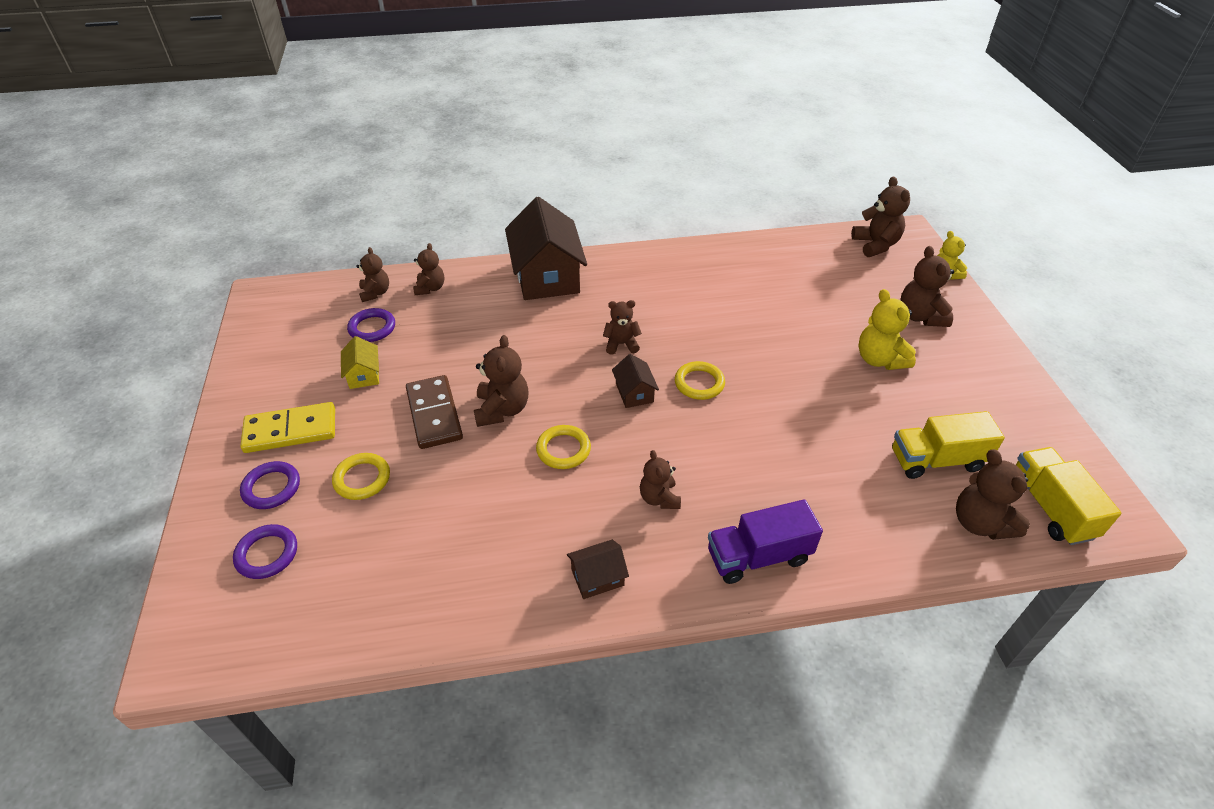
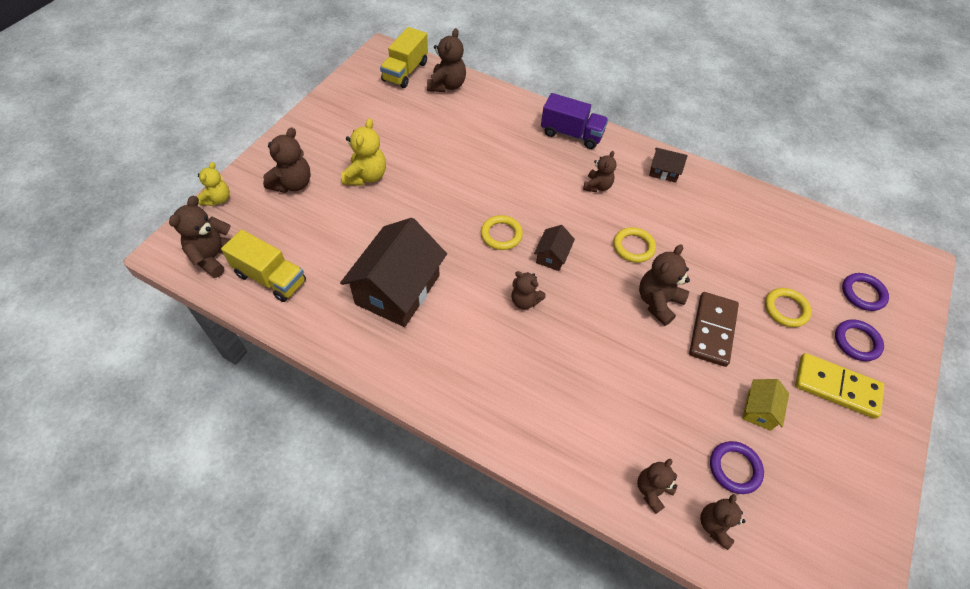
camera: 145 degrees left, 10 degrees up
brown house [505,197,587,300] -> brown house moved to [340,218,447,327]
yellow truck [892,411,1005,479] -> yellow truck moved to [221,230,306,302]

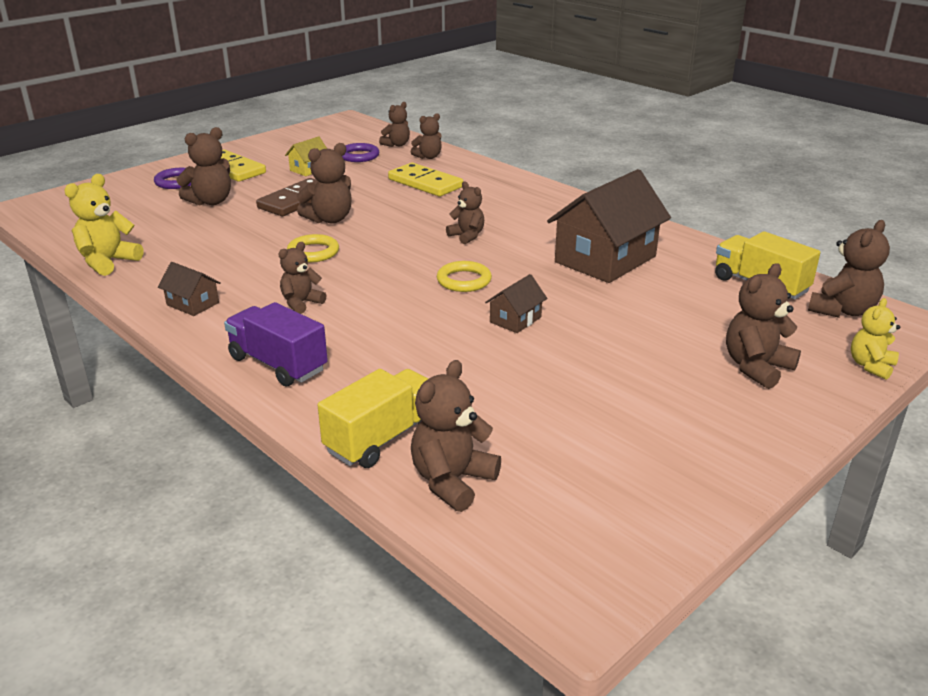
camera: 160 degrees left, 25 degrees down
yellow teddy bear [342,118,386,186] -> yellow teddy bear moved to [64,174,143,276]
yellow truck [380,27,428,88] -> yellow truck moved to [318,369,428,468]
brown house [534,225,575,271] -> brown house moved to [485,274,547,333]
yellow ring [765,288,812,327] -> brown teddy bear [176,127,231,205]
purple ring [842,273,889,311] -> none
none -> yellow domino [388,163,463,196]

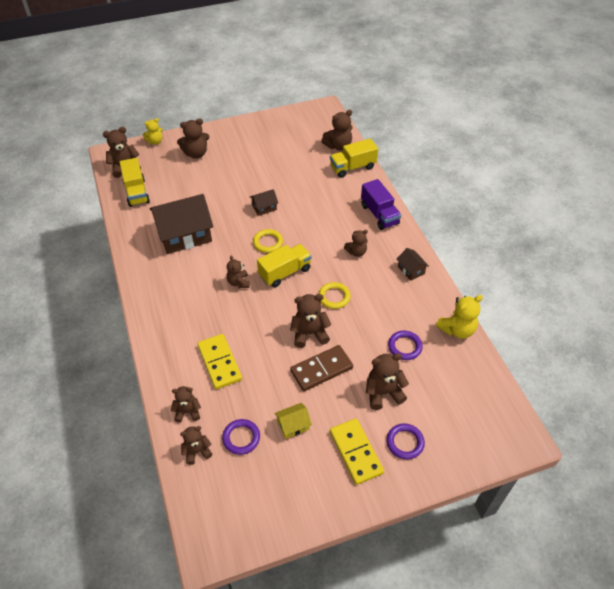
camera: 155 degrees left, 20 degrees up
none -> yellow truck [257,244,311,287]
none -> purple ring [388,331,423,360]

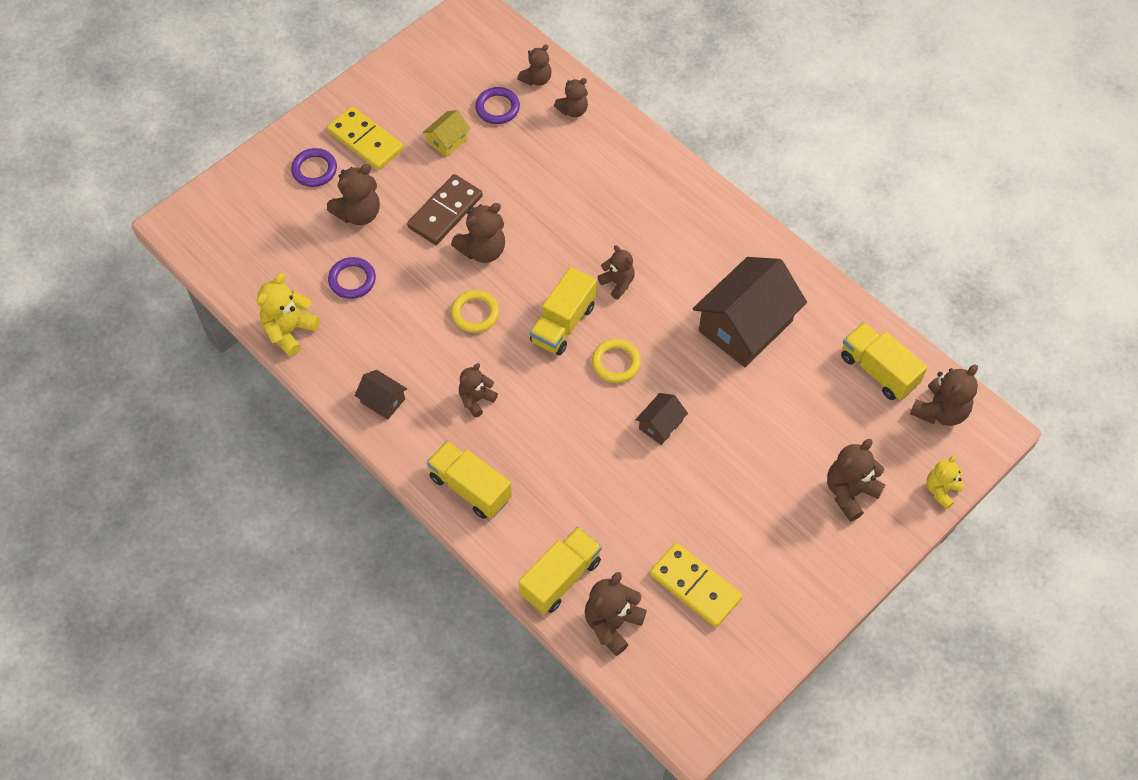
camera: 155 degrees right, 10 degrees up
yellow domino [197,334,242,389] -> yellow domino moved to [650,543,743,627]
purple truck [361,179,401,230] -> yellow truck [427,440,512,519]

